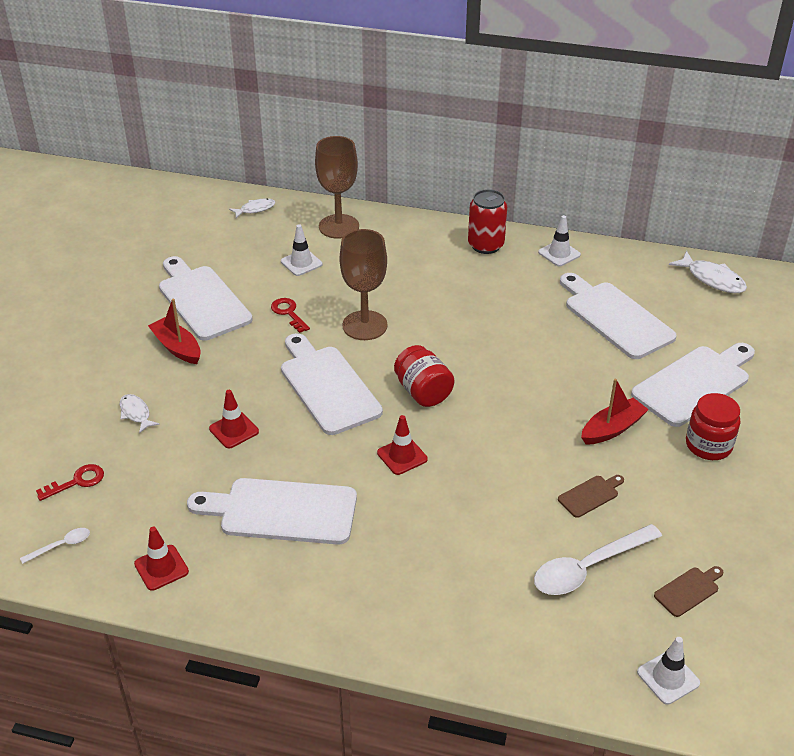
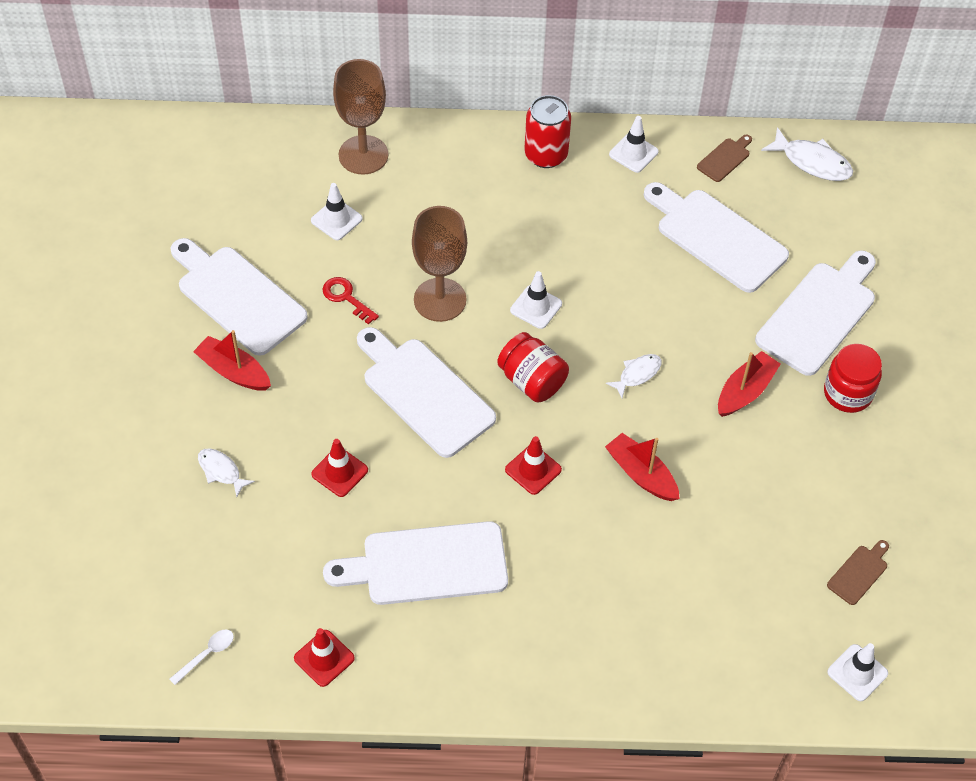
camera: 15 degrees left, 15 degrees up
red key [36,464,104,501] -> none
white fish [229,198,275,218] -> white fish moved to [606,354,661,398]
white spoon [534,524,662,595] -> none
brown cutting board [558,475,624,518] -> brown cutting board moved to [697,134,752,182]
none -> white traffic cone [510,271,562,329]
none -> red boat [605,433,680,501]

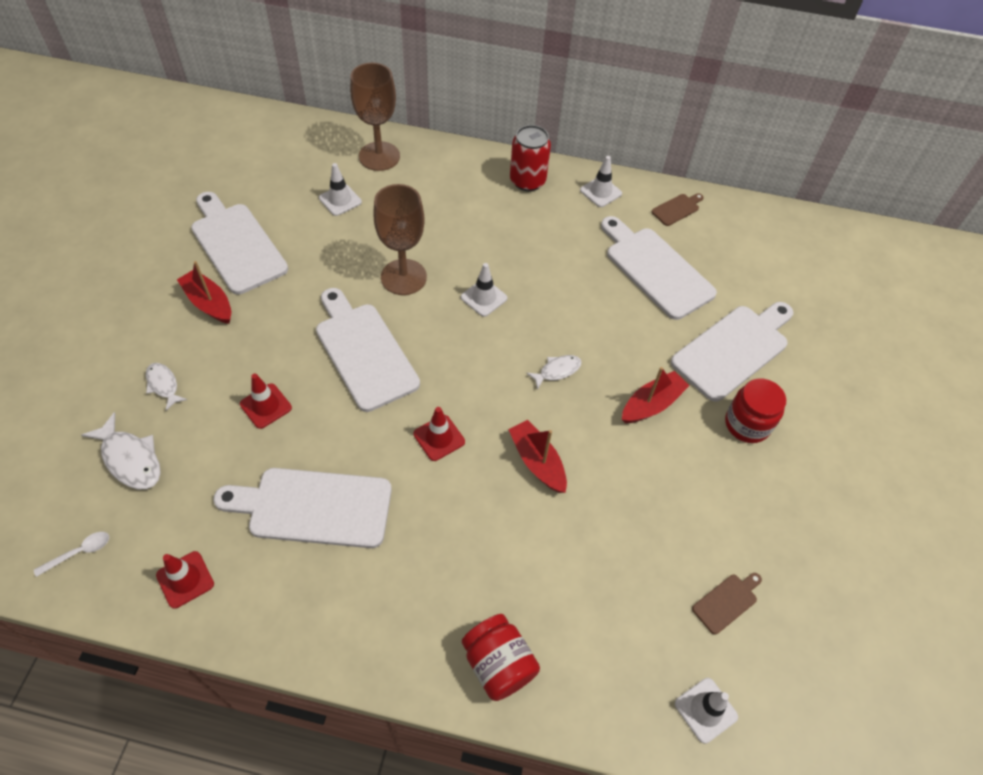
camera: 10 degrees right, 0 degrees up
red key [323,277,379,325] -> none
red jar [497,332,569,402] -> red jar moved to [462,614,540,701]
white fish [761,127,853,181] -> white fish moved to [81,412,161,489]

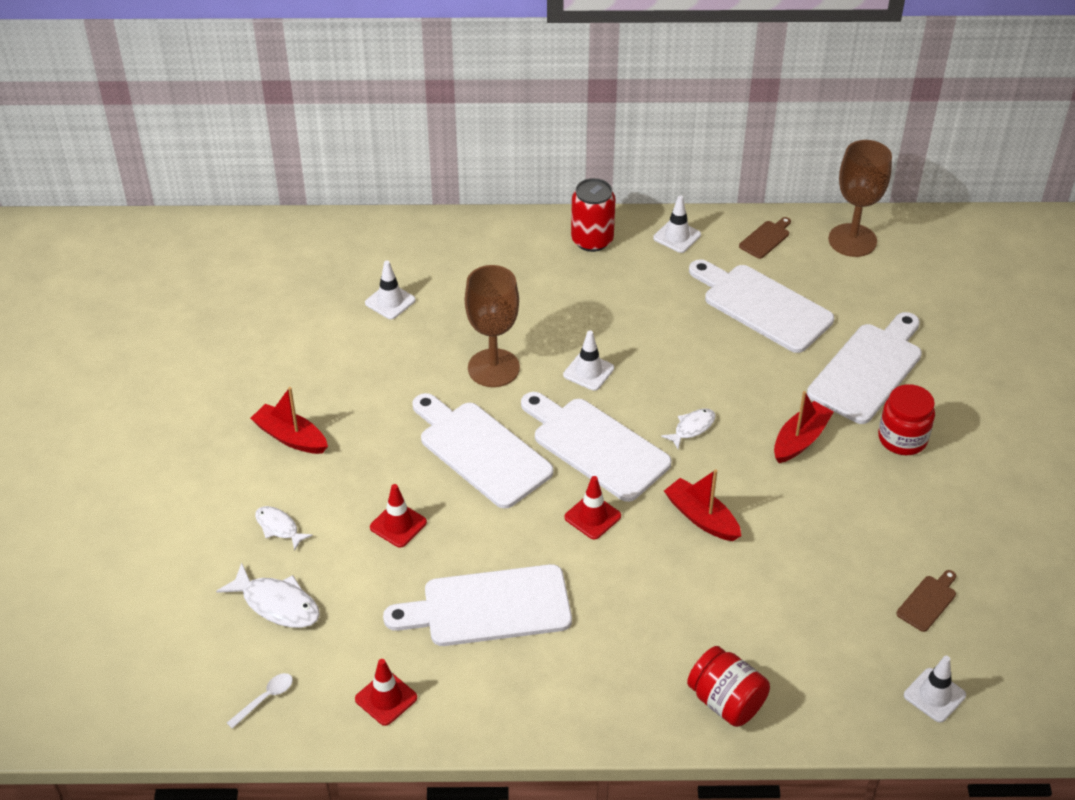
camera: 10 degrees left, 10 degrees down
white cutting board [191,192,288,294] -> white cutting board moved to [521,392,672,502]
brown goblet [350,62,400,171] -> brown goblet moved to [828,140,892,257]

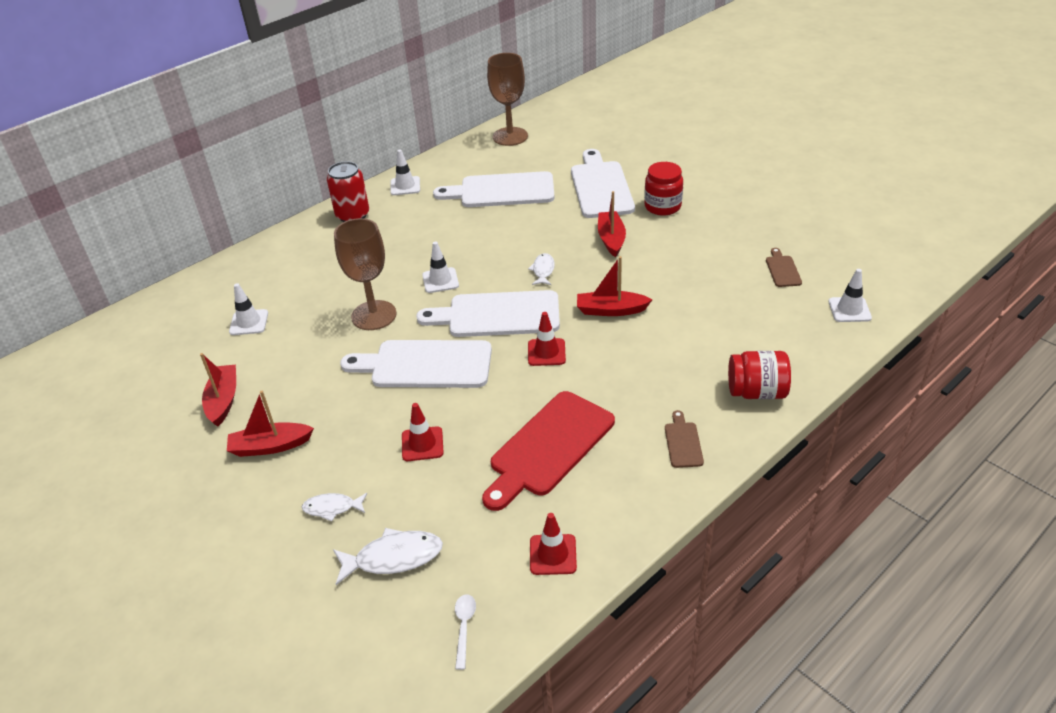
camera: 40 degrees left, 5 degrees down
white cutting board [383,564,572,646] -> red cutting board [482,391,615,511]
brown cutting board [739,217,791,259] -> brown cutting board moved to [665,410,704,468]
none -> red boat [200,353,236,427]

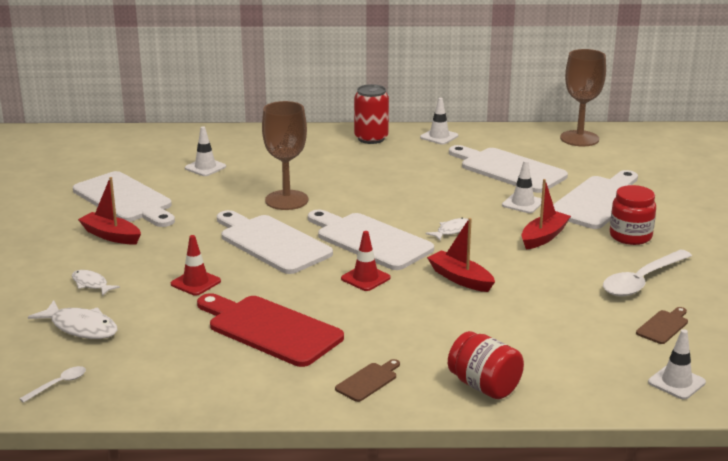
camera: 40 degrees right, 15 degrees down
red boat [200,353,236,427] -> white cutting board [73,171,175,227]
white traffic cone [422,241,459,293] -> white traffic cone moved to [502,160,542,213]
red cutting board [482,391,615,511] -> red cutting board turned 45 degrees clockwise [197,293,344,367]
red traffic cone [530,513,577,575] -> none
none -> white spoon [603,249,692,297]

